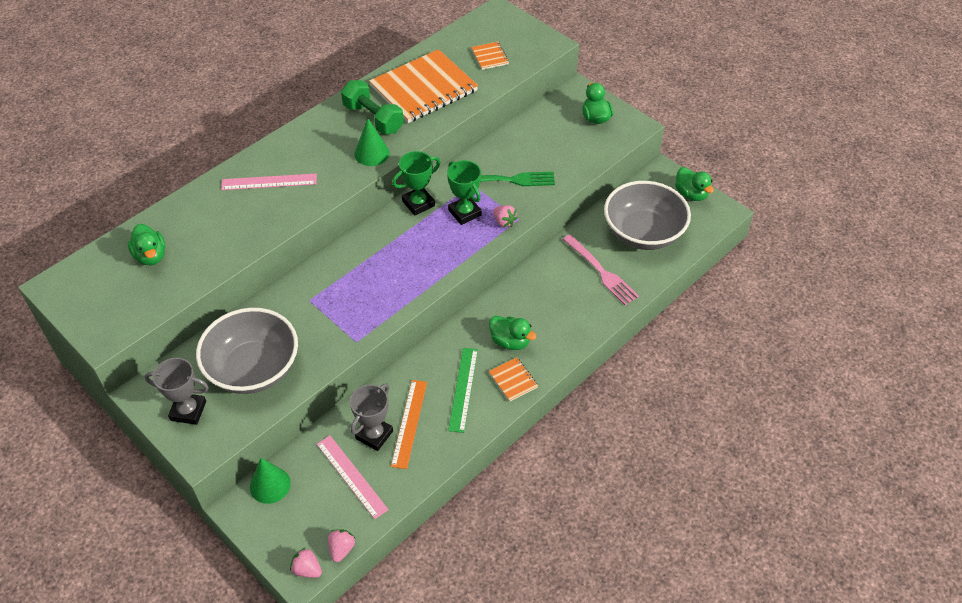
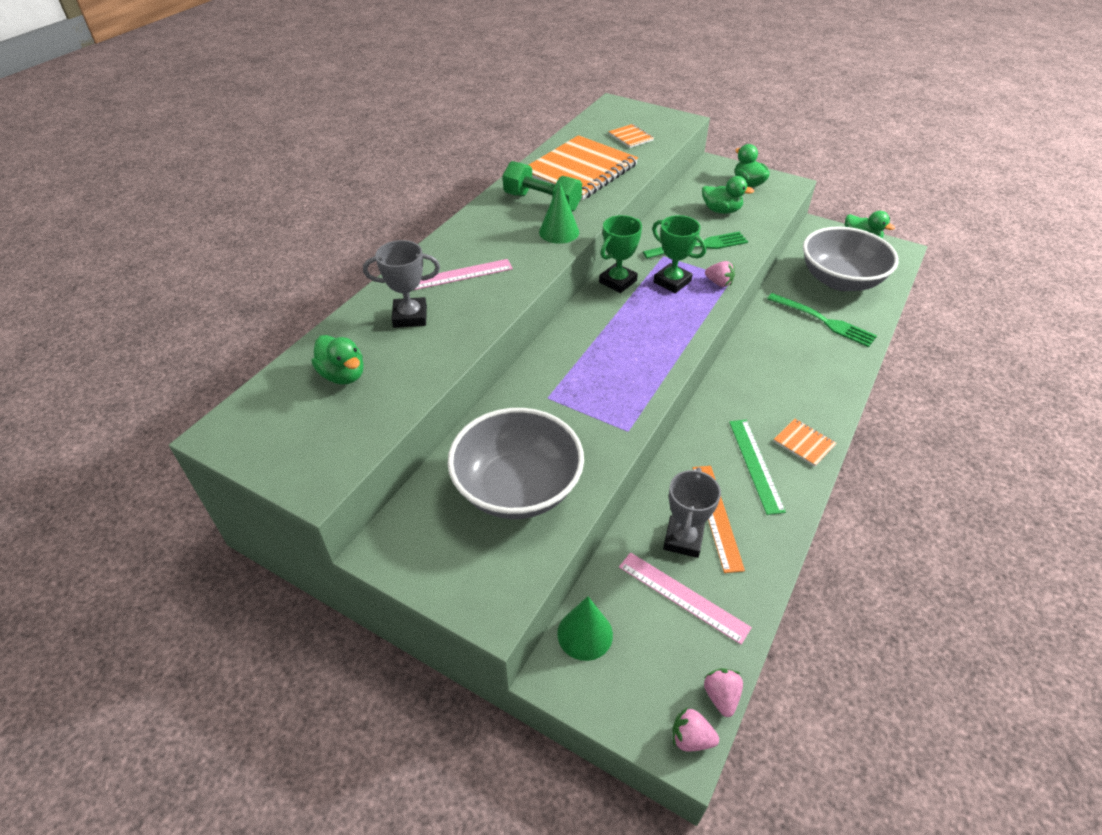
camera: 15 degrees left, 5 degrees down
grey trophy [145,358,209,425] -> grey trophy moved to [363,240,440,328]
green duck [489,316,537,350] -> green duck moved to [702,176,754,214]
pink fork [563,234,639,305] -> green fork [767,293,877,347]

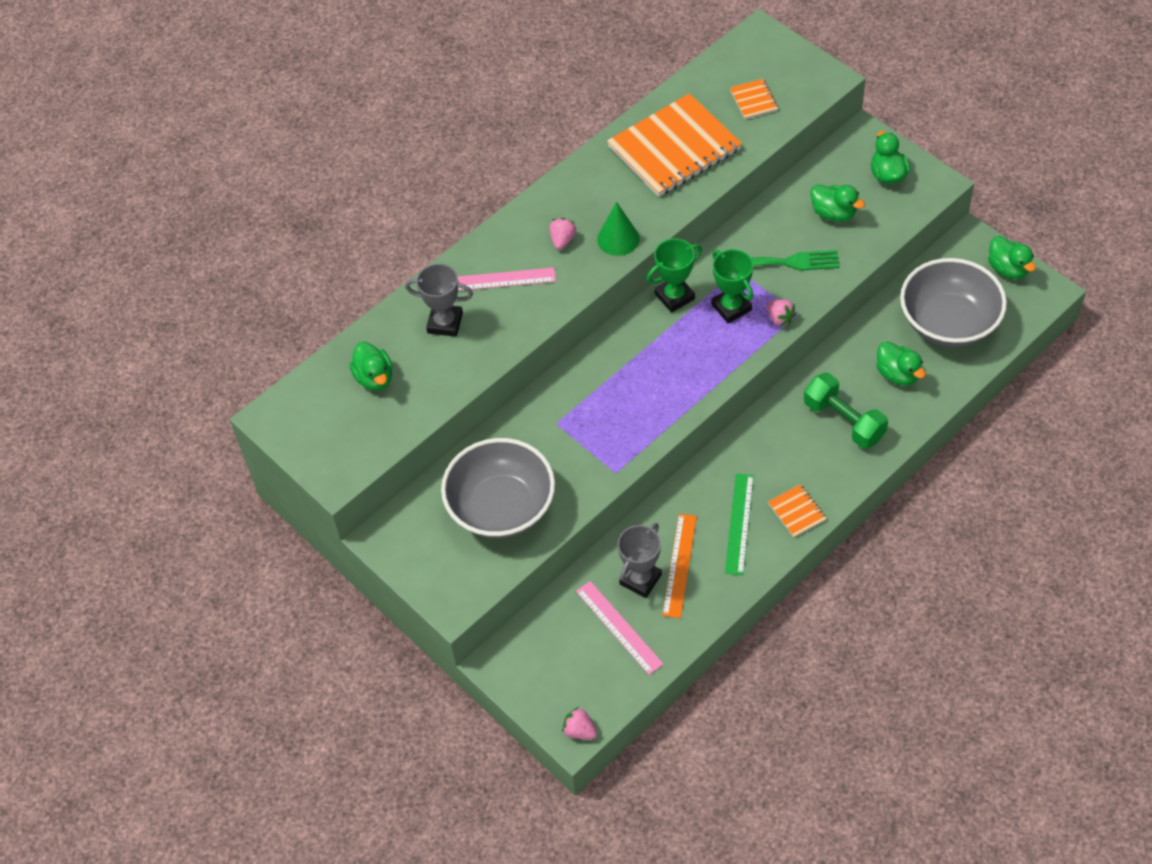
camera: 20 degrees right, 10 degrees up
green dumbbell [503,161,582,211] -> green dumbbell moved to [804,373,888,449]
green cone [557,596,613,661] -> none
pink strawberry [704,668,743,717] -> pink strawberry moved to [549,218,576,250]
green fork [767,293,877,347] -> green duck [876,341,926,386]

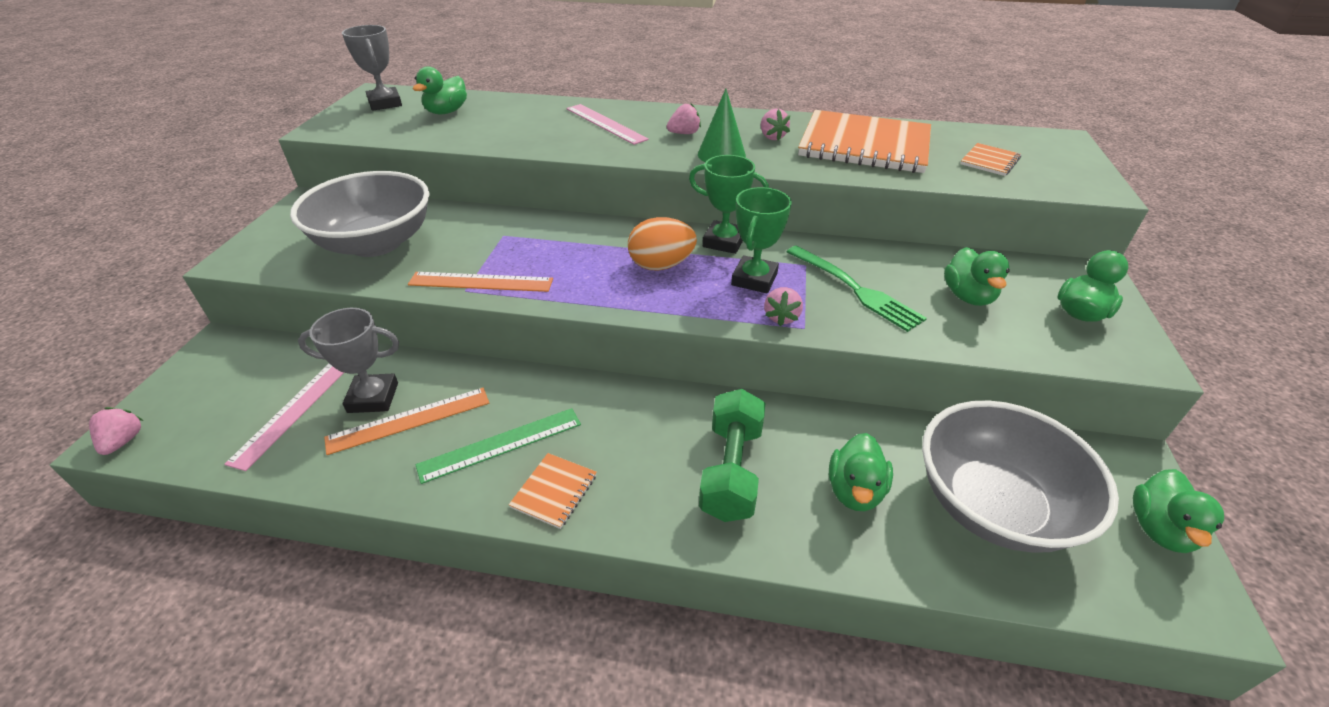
camera: 50 degrees right, 15 degrees down
grey trophy [405,264,473,337] -> grey trophy moved to [342,25,402,111]
none -> orange ruler [408,272,553,292]
none -> orange egg [628,217,697,271]
none -> pink strawberry [761,109,790,141]

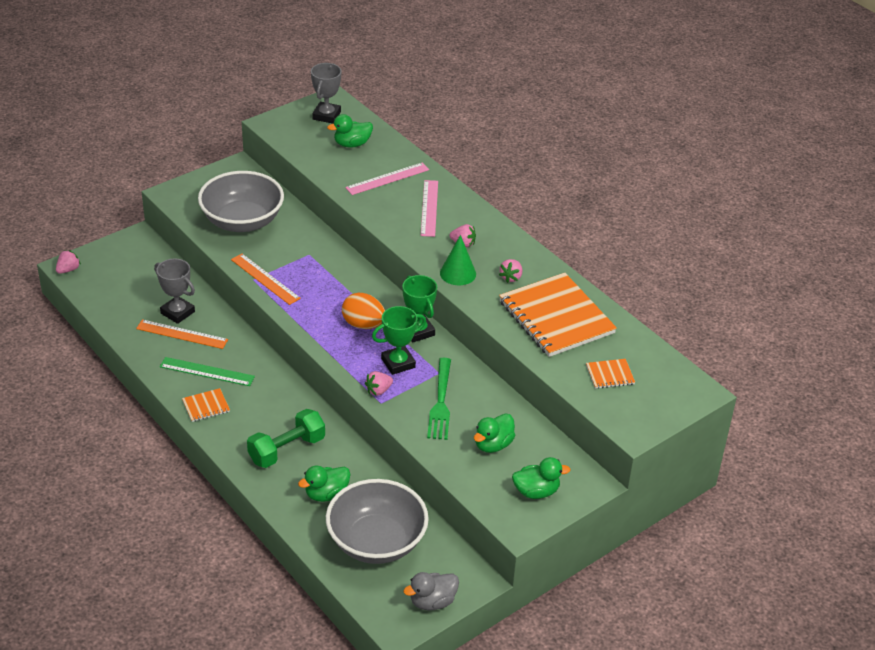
camera: 40 degrees right, 0 degrees up
pink ruler [224,363,344,471] -> pink ruler moved to [345,163,429,195]
green duck [1133,469,1224,553] -> grey duck [403,572,459,611]

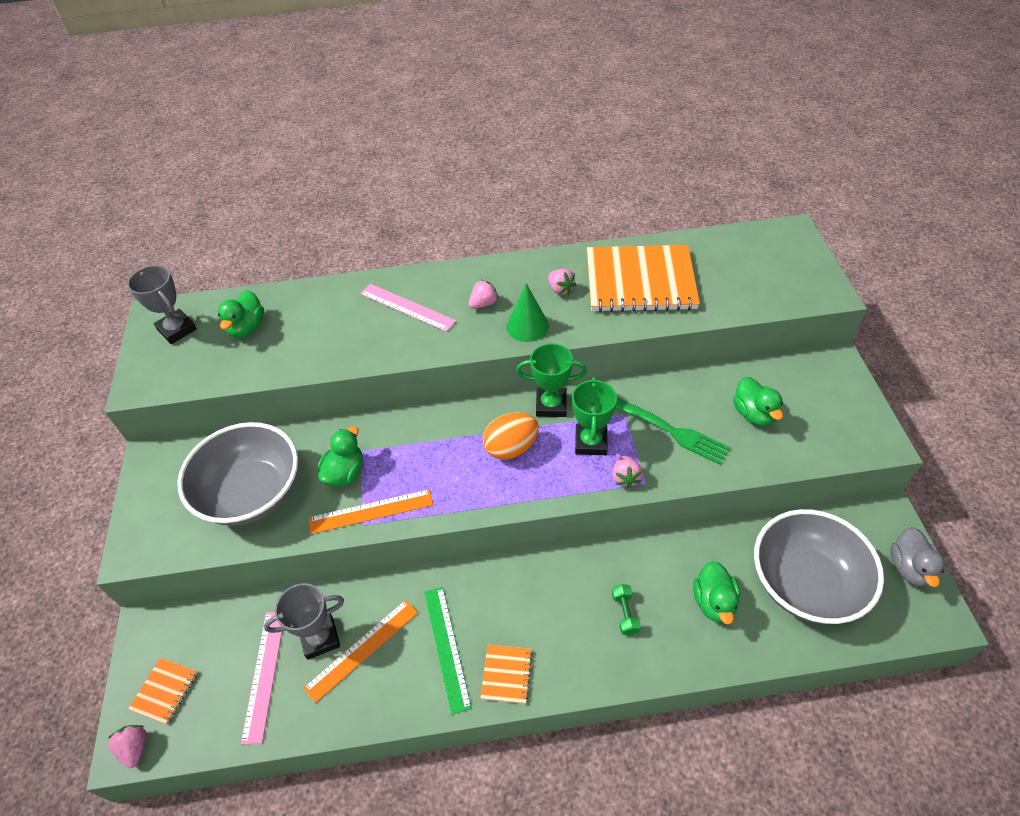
camera: 55 degrees left, 10 degrees up
green ruler [160,357,255,386] -> green ruler turned 60 degrees counterclockwise [424,587,472,715]
green dumbbell [247,409,325,468] -> green dumbbell [612,584,641,635], size x0.49
pink ruler [345,163,429,195] -> pink ruler moved to [241,612,282,744]
green duck [512,457,571,499] -> green duck moved to [317,427,363,487]
orange notebook [586,359,635,389] -> orange notebook moved to [128,658,198,724]

